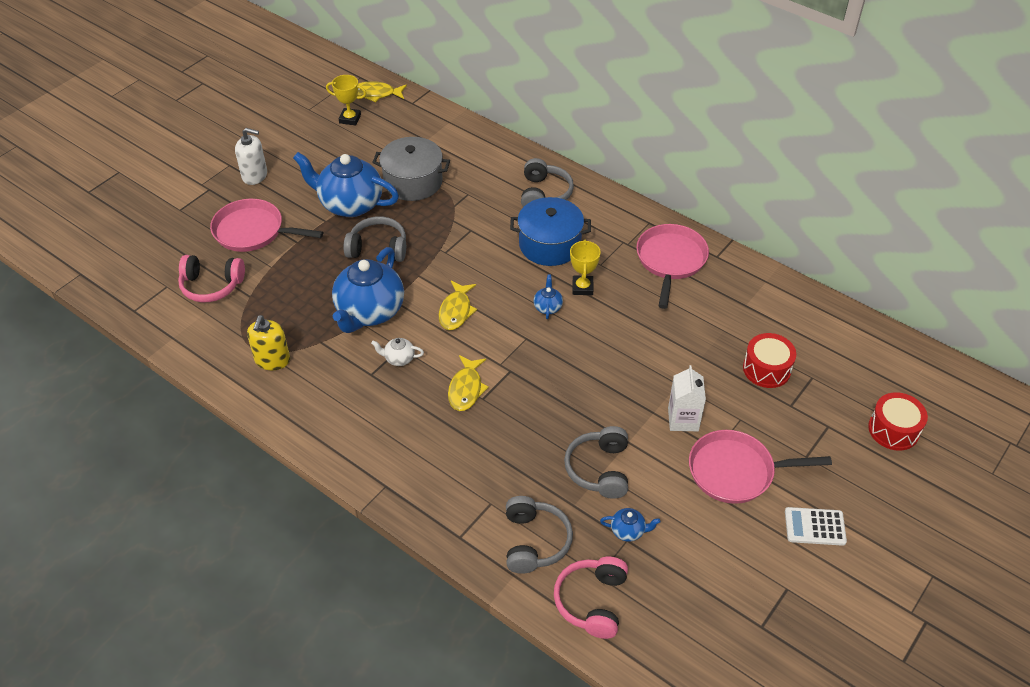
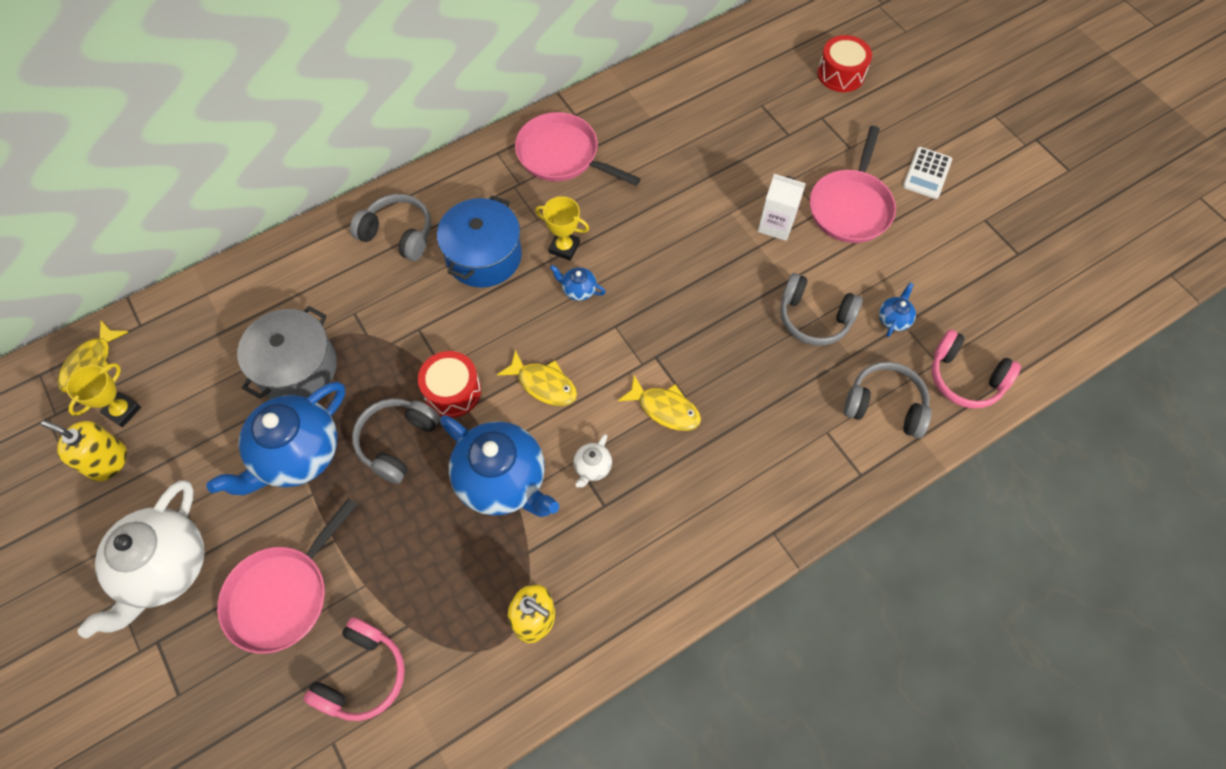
camera: 70 degrees left, 15 degrees up
white soap dispenser [235,128,267,185] -> white teapot [77,480,205,639]
red drum [743,333,796,388] -> red drum moved to [418,351,481,418]
none -> yellow soap dispenser [41,420,127,481]

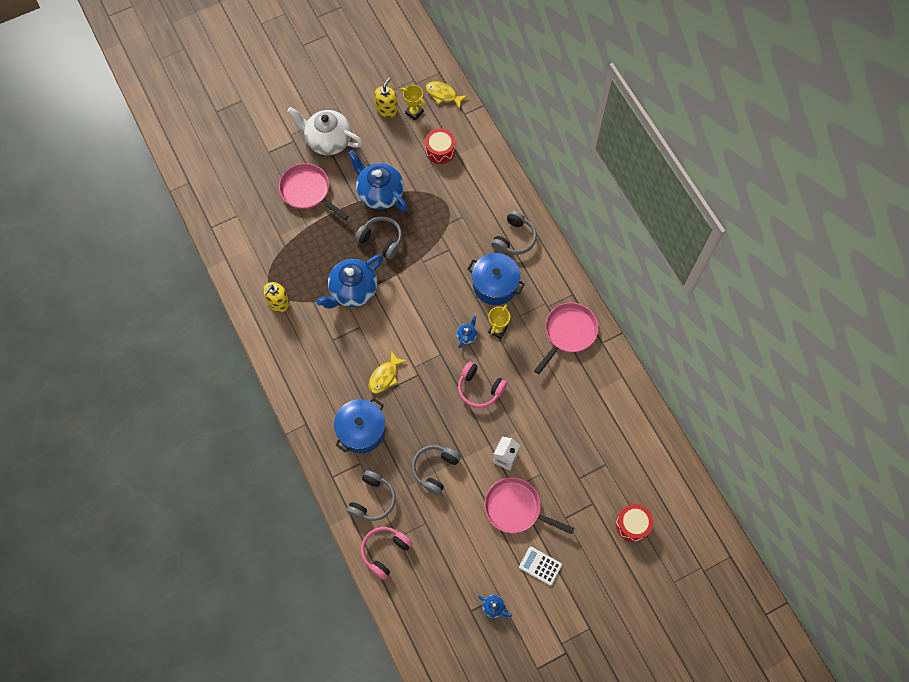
camera: 95 degrees right, 5 degrees up
grey pot [237,306,337,399] -> none
pink headphones [304,617,405,721] -> pink headphones moved to [458,362,507,408]
red drum [418,351,481,418] -> red drum moved to [425,128,455,164]
yellow fish [497,350,577,406] -> none
white teapot [573,434,612,488] -> none
blue teapot [879,282,916,337] -> blue teapot moved to [478,595,512,618]
none -> blue pot [334,398,385,453]

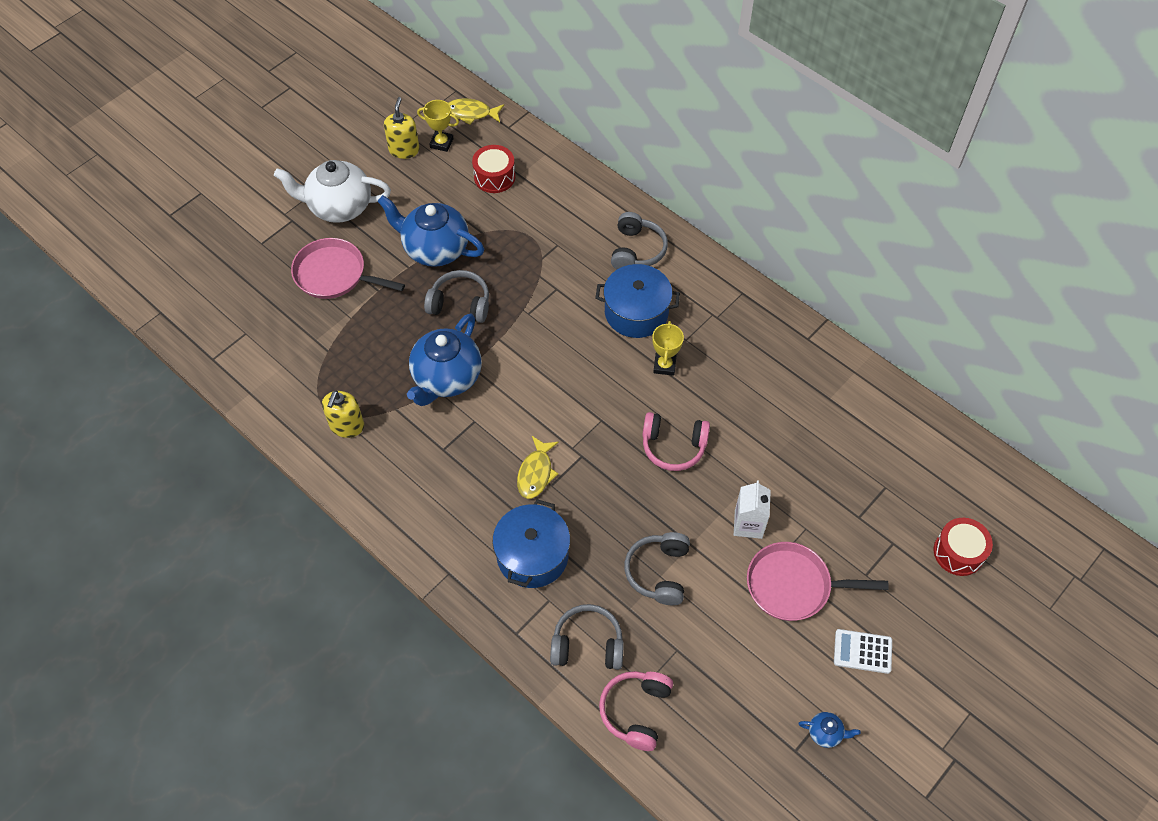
camera: 20 degrees left, 10 degrees down
grey headphones [347,470,396,521] -> grey headphones turned 90 degrees counterclockwise [550,604,624,670]
blue teapot [456,316,477,348] -> none
pink pan [534,303,598,374] -> none

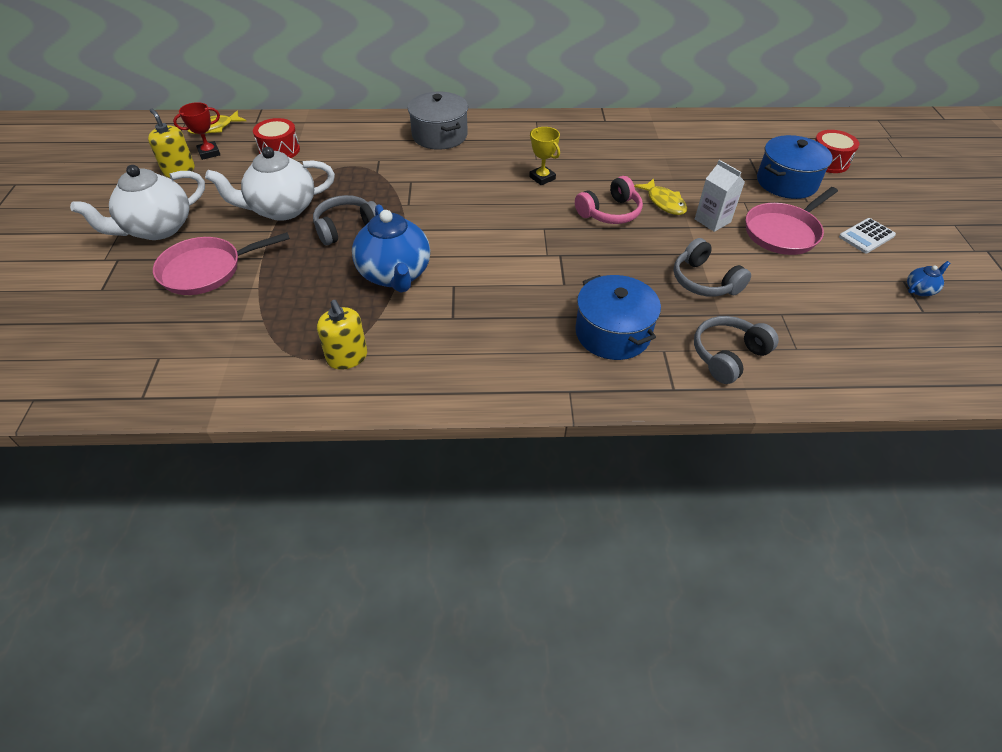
camera: 45 degrees left, 10 degrees down
blue teapot [378,195,484,267] -> white teapot [205,147,335,221]
yellow trophy [417,100,459,152] -> red trophy [173,102,220,160]
yellow fish [517,436,559,499] -> yellow fish moved to [634,178,687,215]
blue pot [595,264,680,338] -> blue pot moved to [757,135,833,199]
pink headphones [599,671,673,751] -> none
grey headphones [611,212,668,269] -> grey pot [408,92,468,150]

